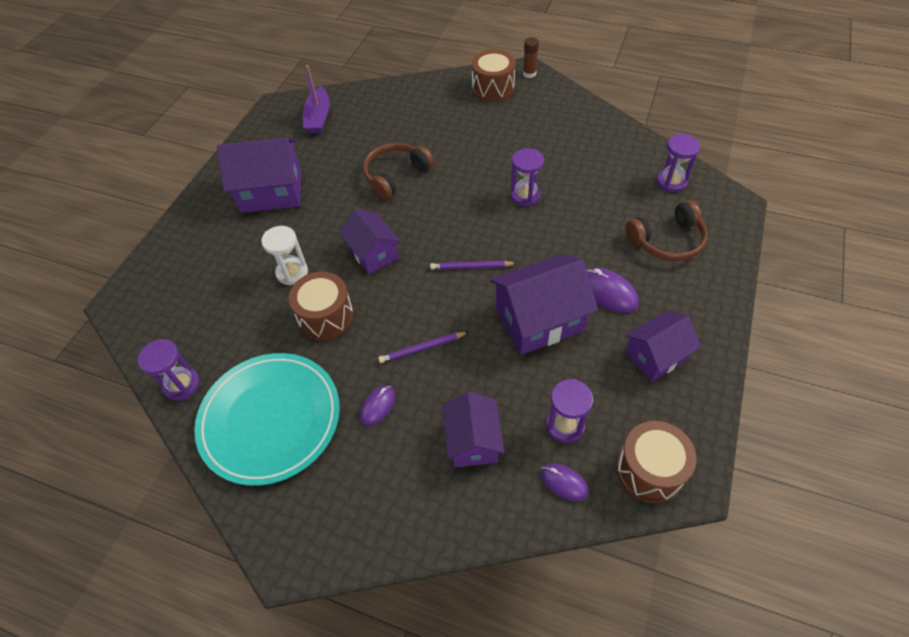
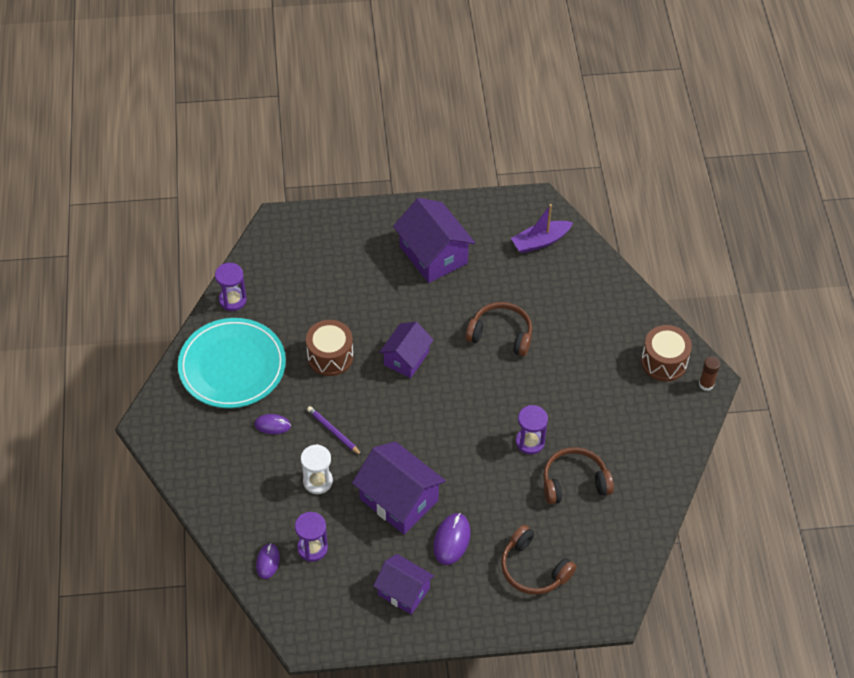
camera: 60 degrees right, 0 degrees up
white hourglass [261,226,308,286] -> white hourglass moved to [301,444,333,494]
purple pencil [430,261,517,270] -> none
purple house [442,391,504,468] -> none
brown drum [616,421,697,503] -> none
purple hourglass [657,134,701,192] -> none
none -> brown headphones [543,447,614,504]

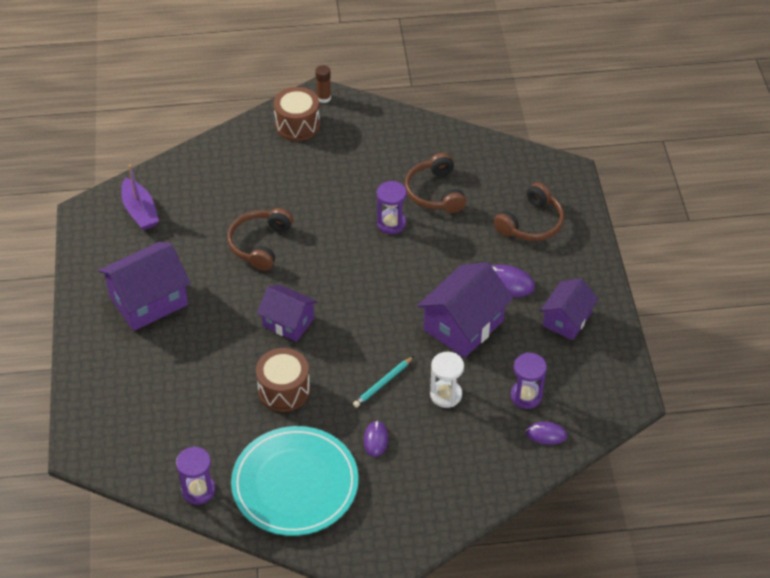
camera: 90 degrees left, 5 degrees down
purple pencil [307,406,362,456] -> turquoise pencil [353,356,414,408]

